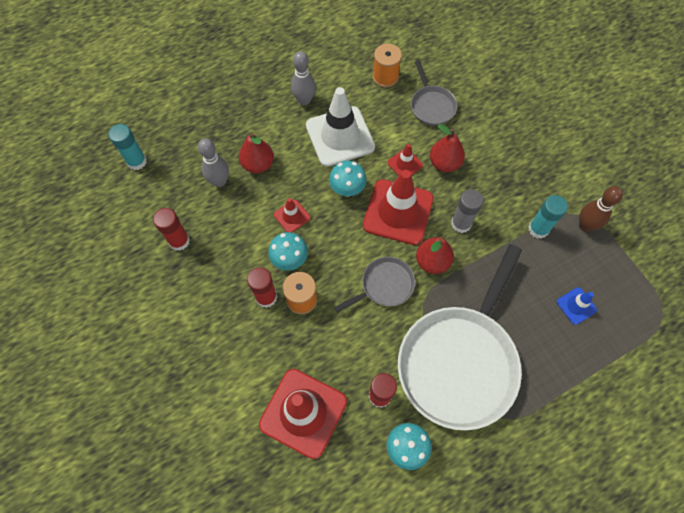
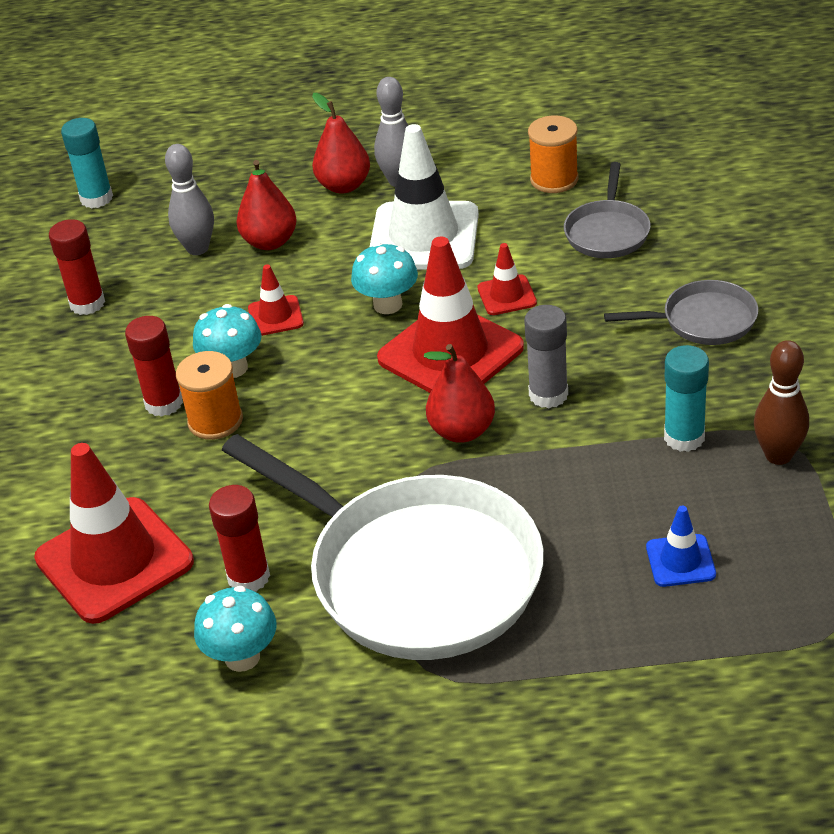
camera: 30 degrees right, 25 degrees down
grey pan [334,257,415,313] -> grey pan moved to [604,280,758,345]
white pan [398,244,522,431] -> white pan turned 105 degrees counterclockwise [222,434,544,660]
red pear [430,124,465,172] -> red pear moved to [312,93,370,194]

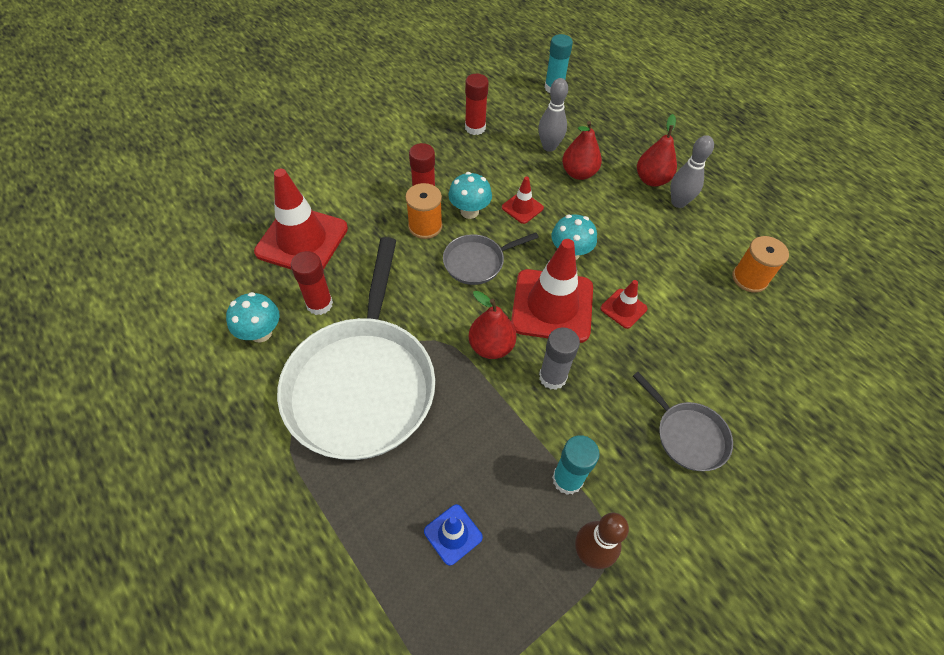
camera: 50 degrees right, 15 degrees up
white traffic cone [370,124,479,270] -> none
grey pan [564,162,651,258] -> grey pan moved to [443,233,539,285]

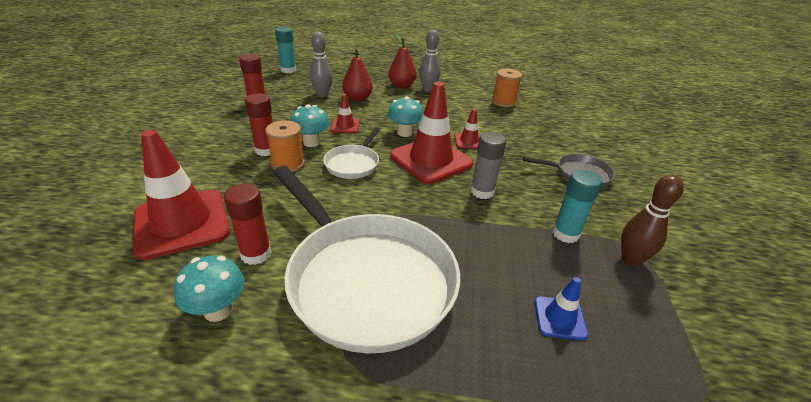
camera: 45 degrees left, 20 degrees down
grey pan [443,233,539,285] -> white pan [323,127,381,179]
red pear [469,291,517,359] -> none

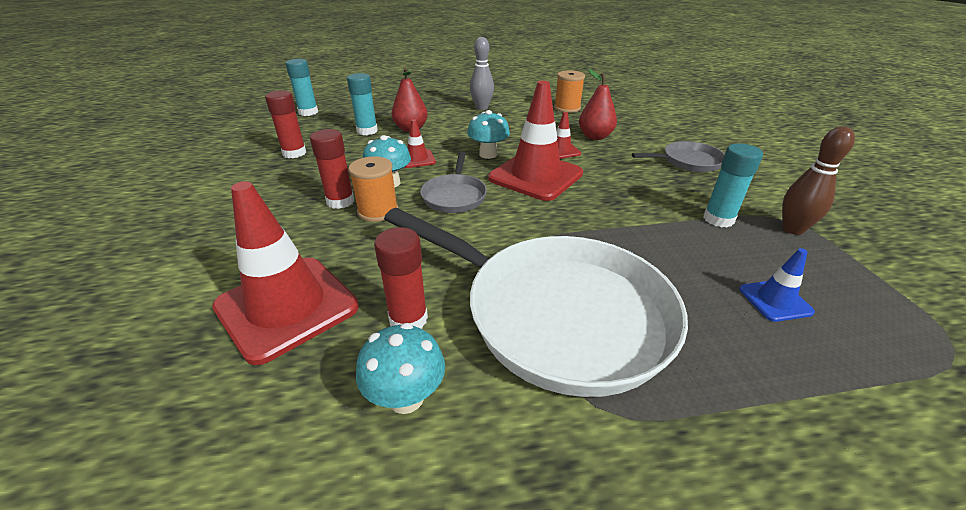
camera: 15 degrees left, 0 degrees up
grey bowling pin [310,32,333,97] -> turquoise glue stick [347,73,378,135]
white pan [323,127,381,179] -> grey pan [420,152,487,213]
red pear [388,34,416,89] -> red pear moved to [579,69,617,140]
grey glue stick [471,132,506,199] -> none

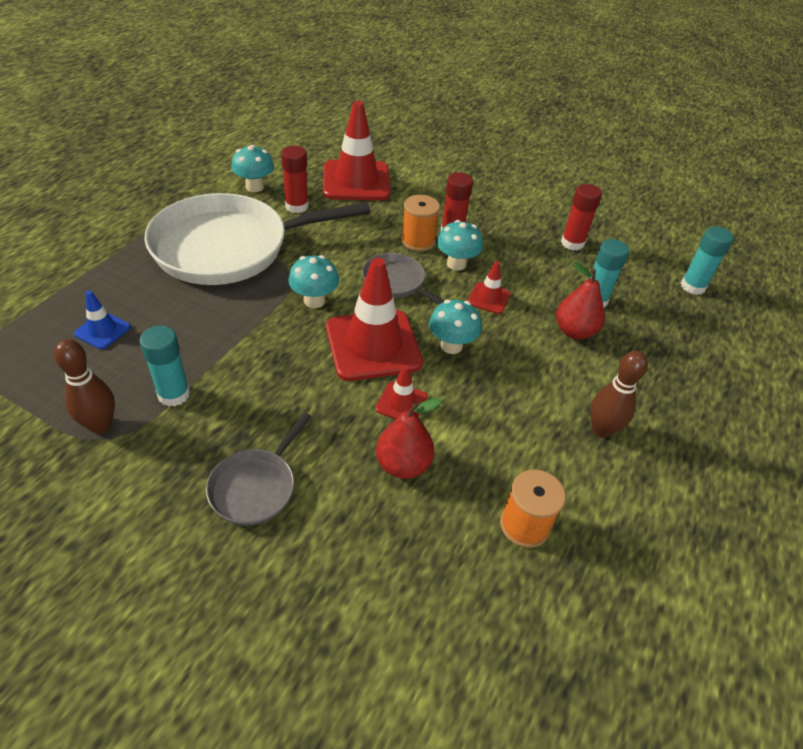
camera: 125 degrees right, 10 degrees up
grey bowling pin [470,37,494,110] -> brown bowling pin [590,350,648,438]
none -> turquoise mushroom [288,255,339,308]

